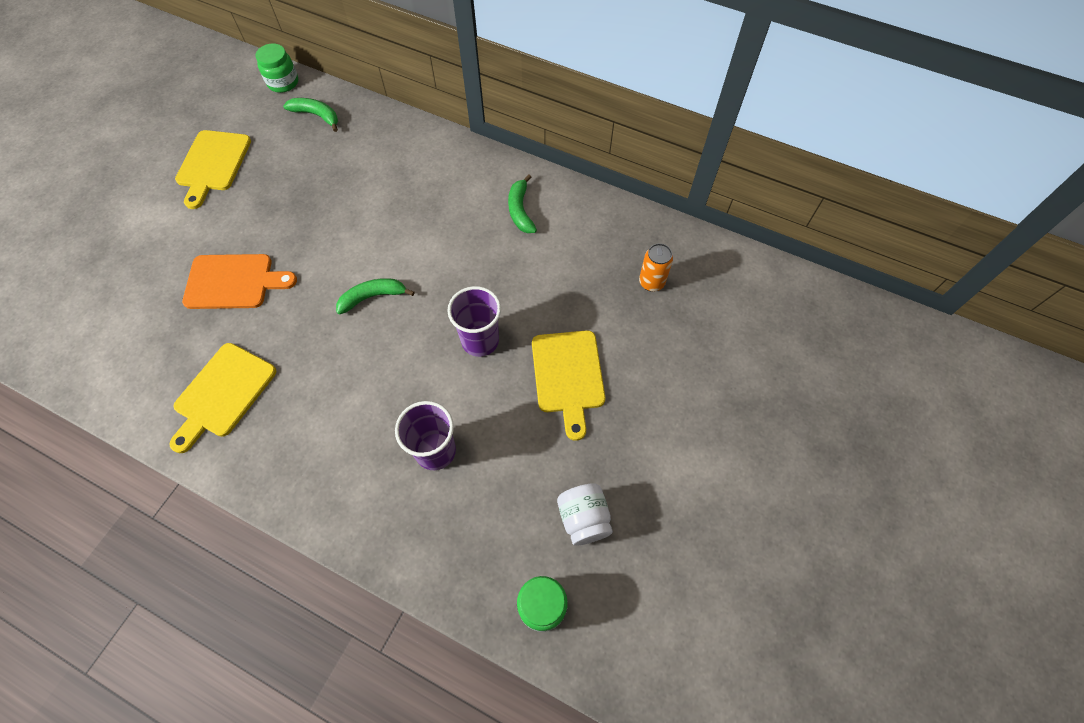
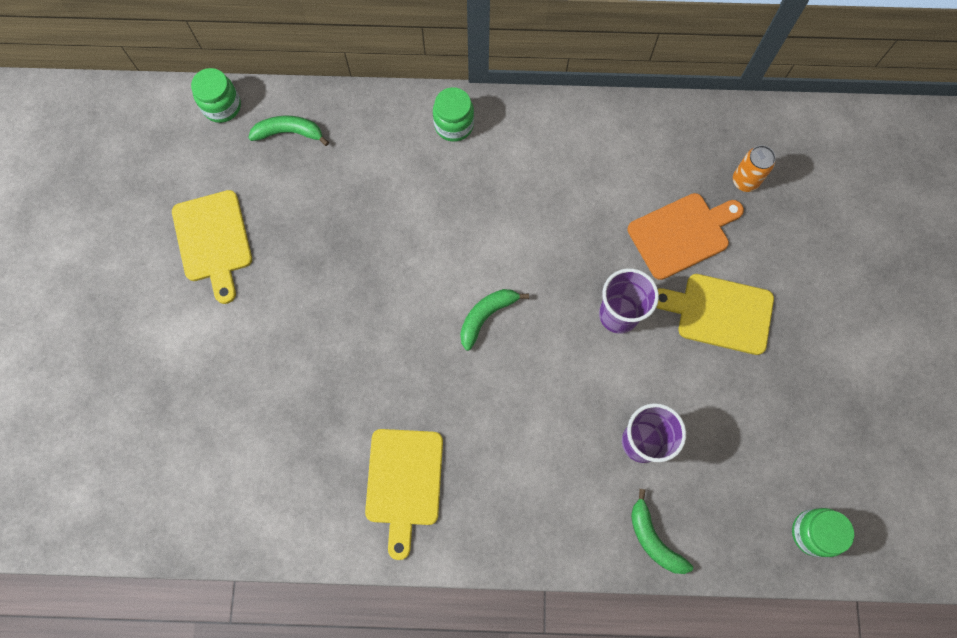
camera: 25 degrees left, 10 degrees up
orange cutting board [182,254,297,309] -> orange cutting board moved to [627,193,744,280]
green banana [508,174,537,233] -> green banana moved to [631,489,693,574]
yellow cutting board [532,330,605,441] -> yellow cutting board turned 135 degrees clockwise [656,274,774,355]
white jar [557,483,613,546] -> none
none -> green jar [433,87,474,142]

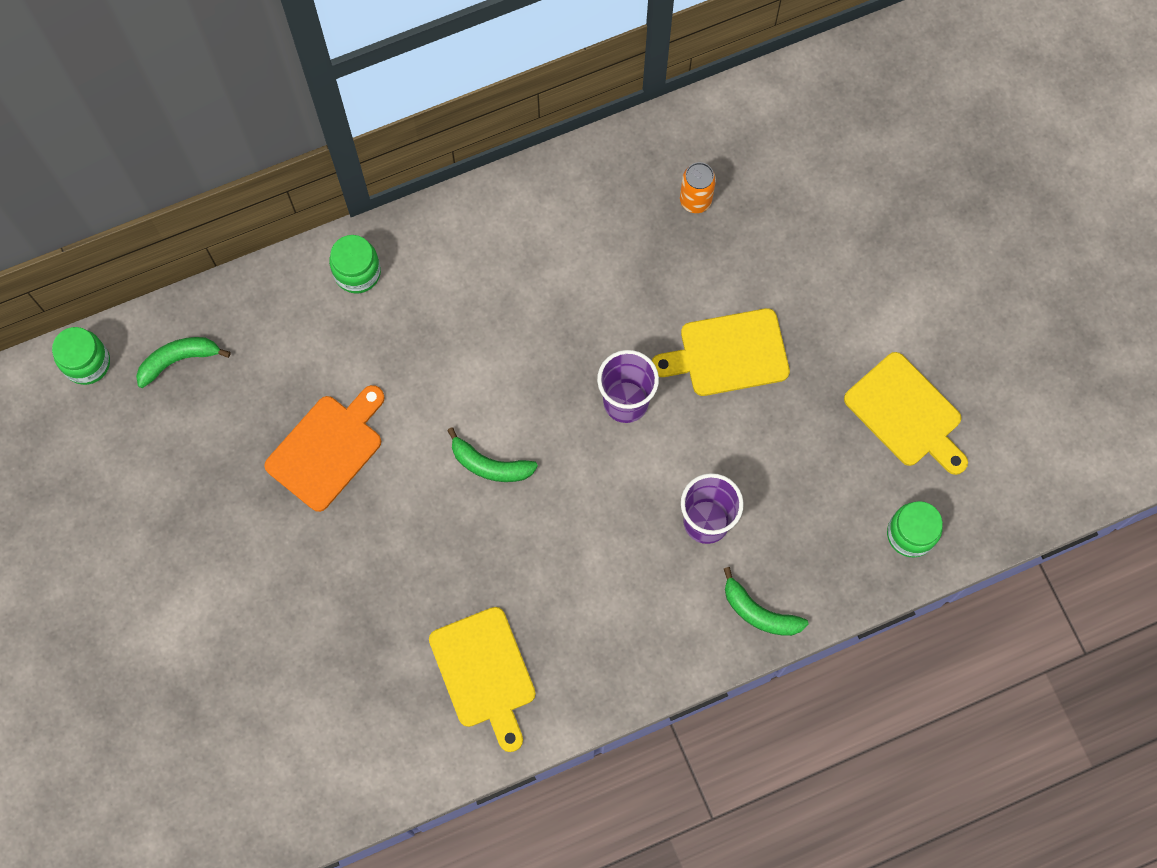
camera: 25 degrees left, 0 degrees up
yellow cutting board [172,190,252,304] -> yellow cutting board moved to [844,352,968,475]
green banana [460,289,529,351] -> green banana turned 90 degrees counterclockwise [447,427,538,482]
orange cutting board [627,193,744,280] -> orange cutting board moved to [264,385,385,512]

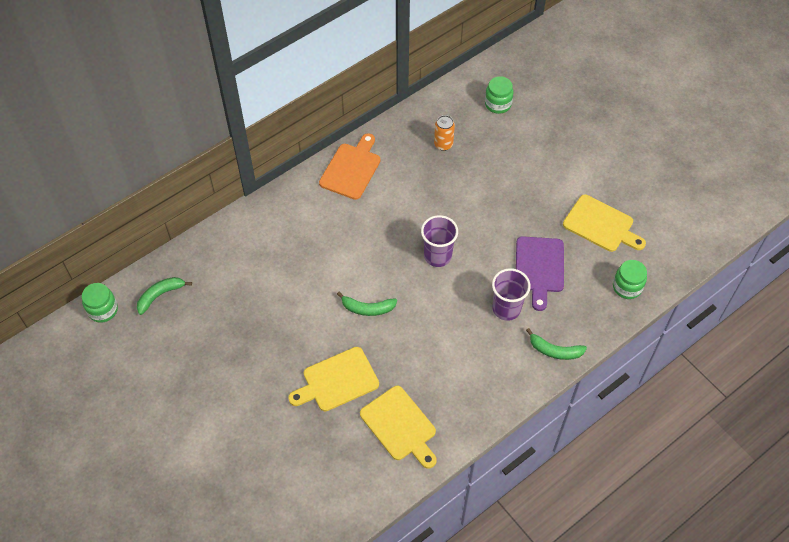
camera: 15 degrees left, 15 degrees down
orange cutting board [264,385,385,512] -> orange cutting board moved to [319,133,381,200]
green jar [329,235,381,293] -> green jar moved to [485,76,514,114]
yellow cutting board [652,308,790,396] -> yellow cutting board moved to [288,347,379,411]
none -> purple cutting board [516,236,564,311]

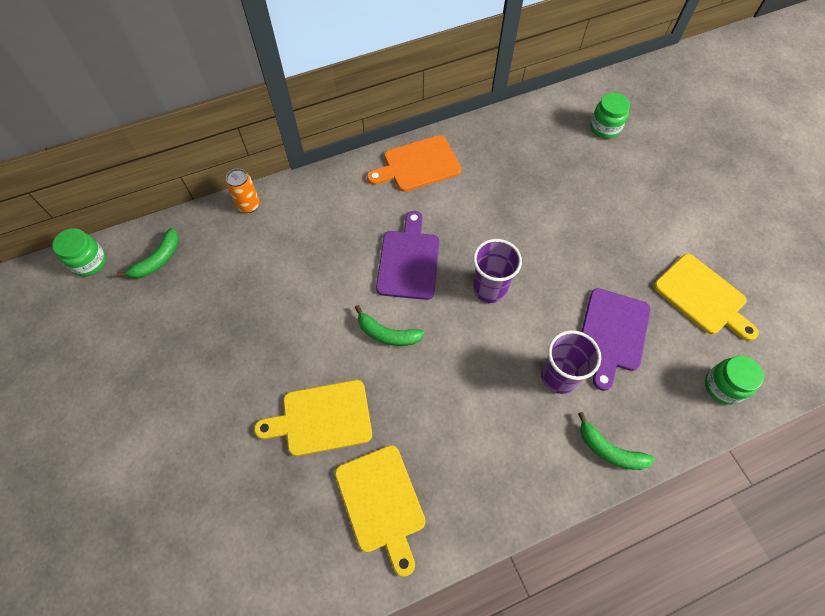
camera: 15 degrees right, 5 degrees up
green banana [137,277,192,315] -> green banana turned 150 degrees clockwise [117,228,179,278]
orange cutting board [319,133,381,200] -> orange cutting board turned 150 degrees counterclockwise [367,135,461,192]
orange can [434,115,455,151] -> orange can moved to [226,169,260,213]
none -> purple cutting board [376,211,440,300]

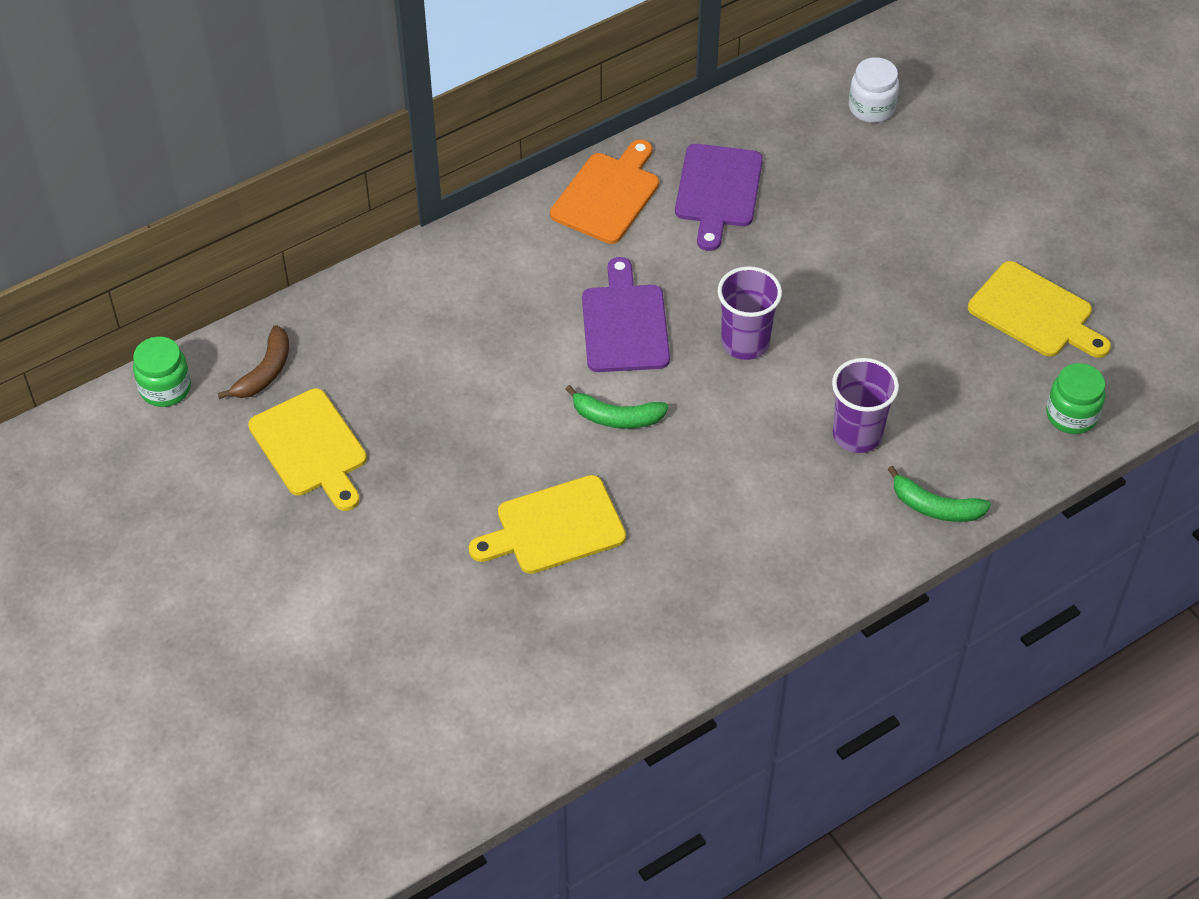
camera: 10 degrees left, 10 degrees down
green banana [117,228,179,278] -> brown banana [218,325,289,399]
orange can [226,169,260,213] -> none
yellow cutting board [335,445,426,577] -> yellow cutting board moved to [248,388,367,511]
orange cutting board [367,135,461,192] -> orange cutting board turned 150 degrees clockwise [550,139,659,244]
purple cutting board [581,288,651,391] -> purple cutting board moved to [675,144,763,251]
green jar [590,92,630,139] -> white jar [849,57,899,123]

